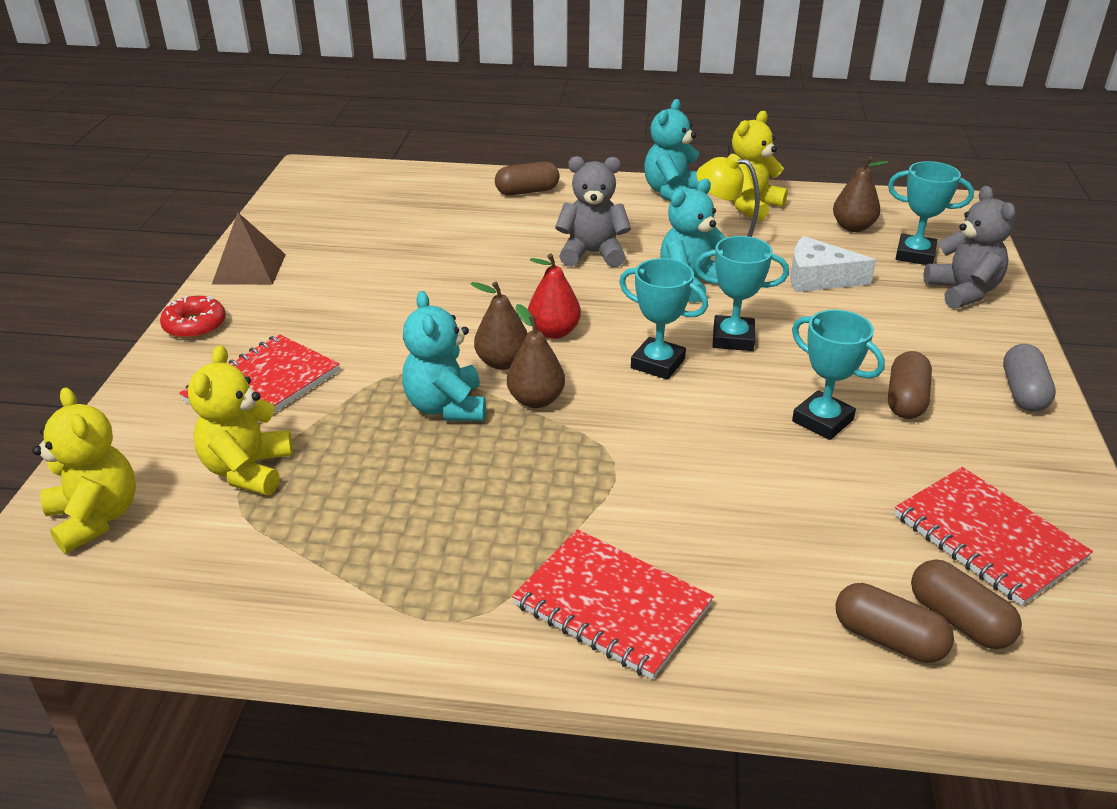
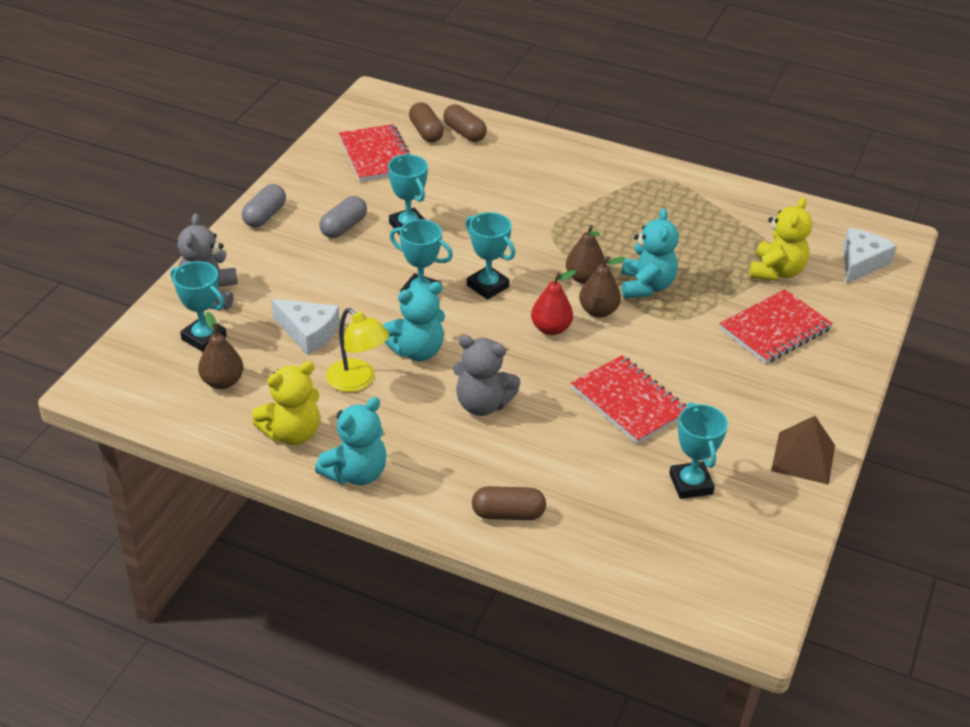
camera: 165 degrees left, 5 degrees up
yellow teddy bear [32,387,136,554] -> white cheese [843,228,897,284]
red donut [160,296,226,339] -> none
red notebook [512,529,714,680] -> red notebook moved to [571,355,686,444]
brown capsule [888,351,932,419] -> grey capsule [319,196,367,238]
none -> turquoise trophy [669,402,728,499]

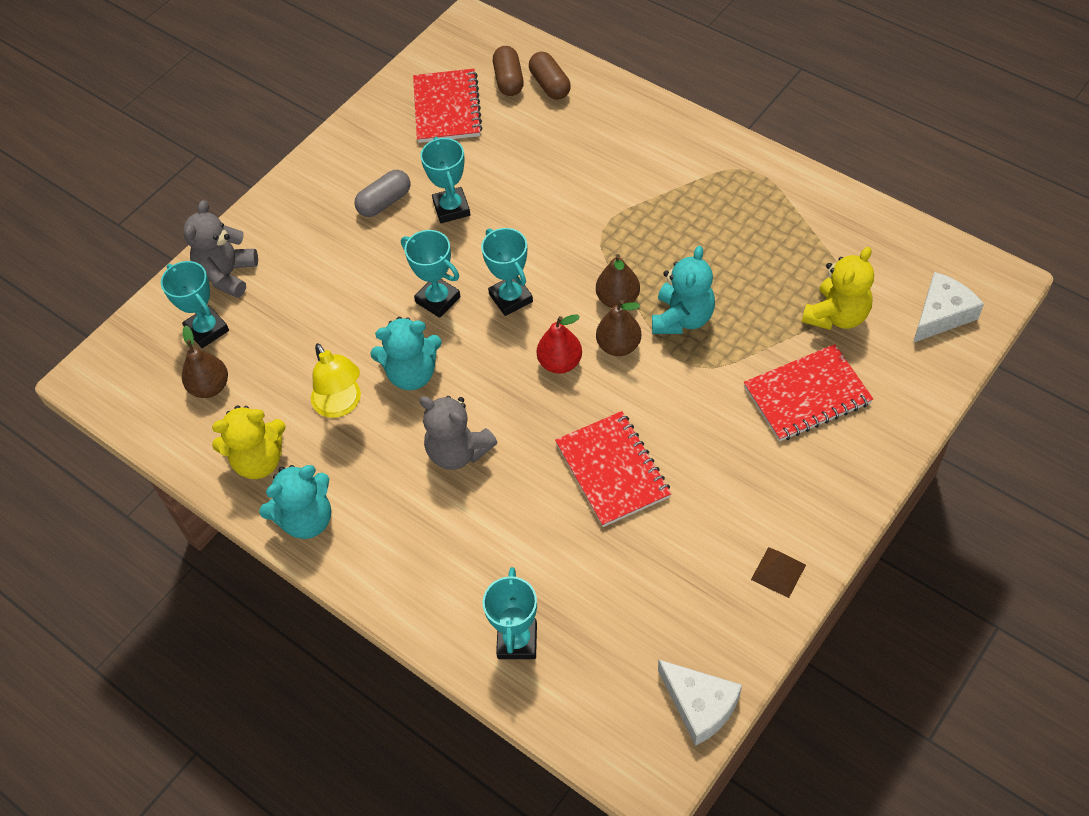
camera: 20 degrees right, 15 degrees up
grey capsule [242,184,286,228] -> none
white cheese [271,299,340,355] -> white cheese moved to [658,659,742,746]
brown capsule [472,486,546,520] -> none
turquoise trophy [669,402,728,499] -> turquoise trophy moved to [482,567,537,659]
brown pyramid [771,416,835,485] -> brown pyramid [751,547,806,598], size x0.66

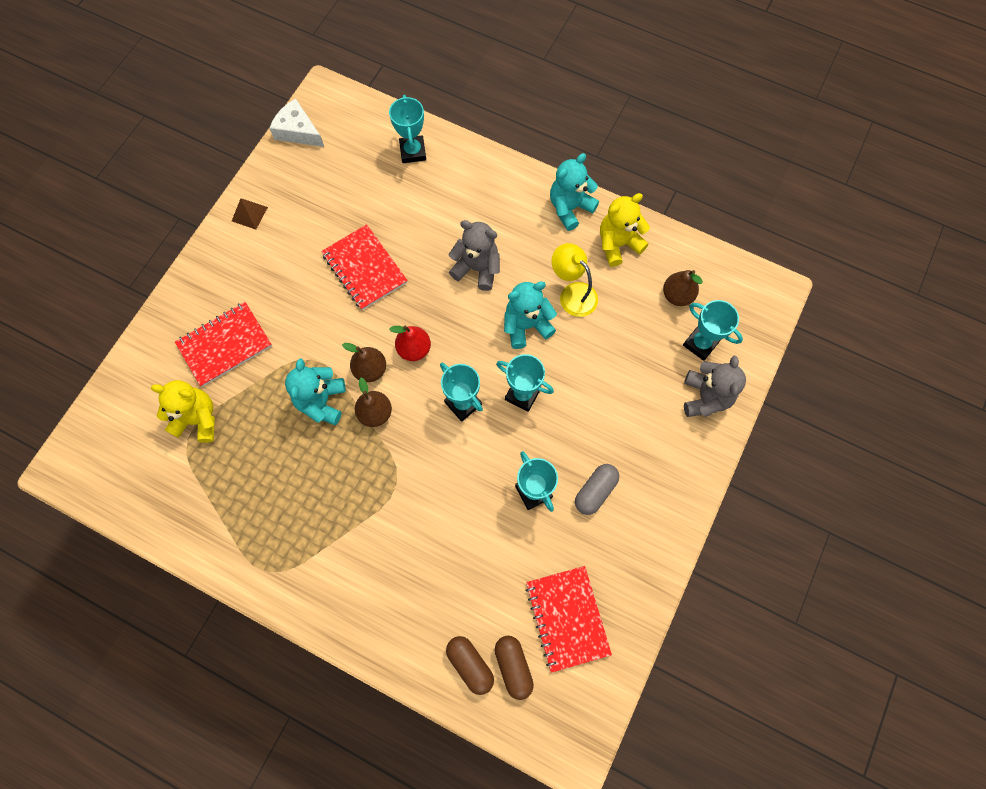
camera: 165 degrees right, 15 degrees up
yellow teddy bear [802,247,874,330] -> yellow teddy bear turned 75 degrees clockwise [151,380,215,443]
white cheese [913,272,984,343] -> none

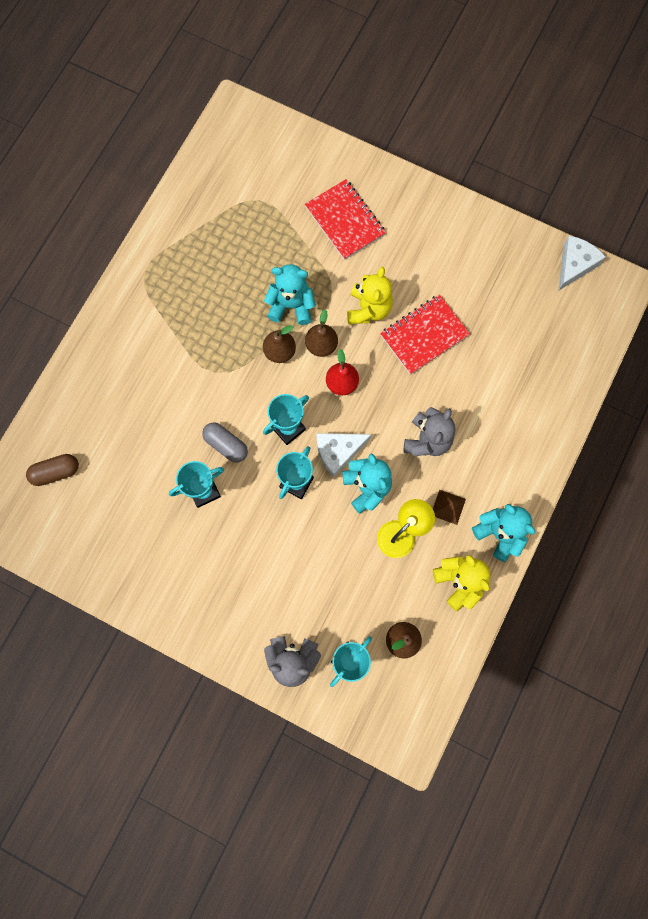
camera: 90 degrees right, 5 degrees up
yellow teddy bear [151,380,215,443] -> yellow teddy bear moved to [347,267,393,324]
brown pyramid [232,198,268,230] -> brown pyramid moved to [433,490,466,525]
turquoise trophy [389,95,426,163] -> none
brown capsule [446,636,494,695] -> none
red notebook [525,566,612,673] -> none
grey capsule [575,464,619,515] -> grey capsule moved to [202,422,248,463]
none -> white cheese [316,433,371,477]

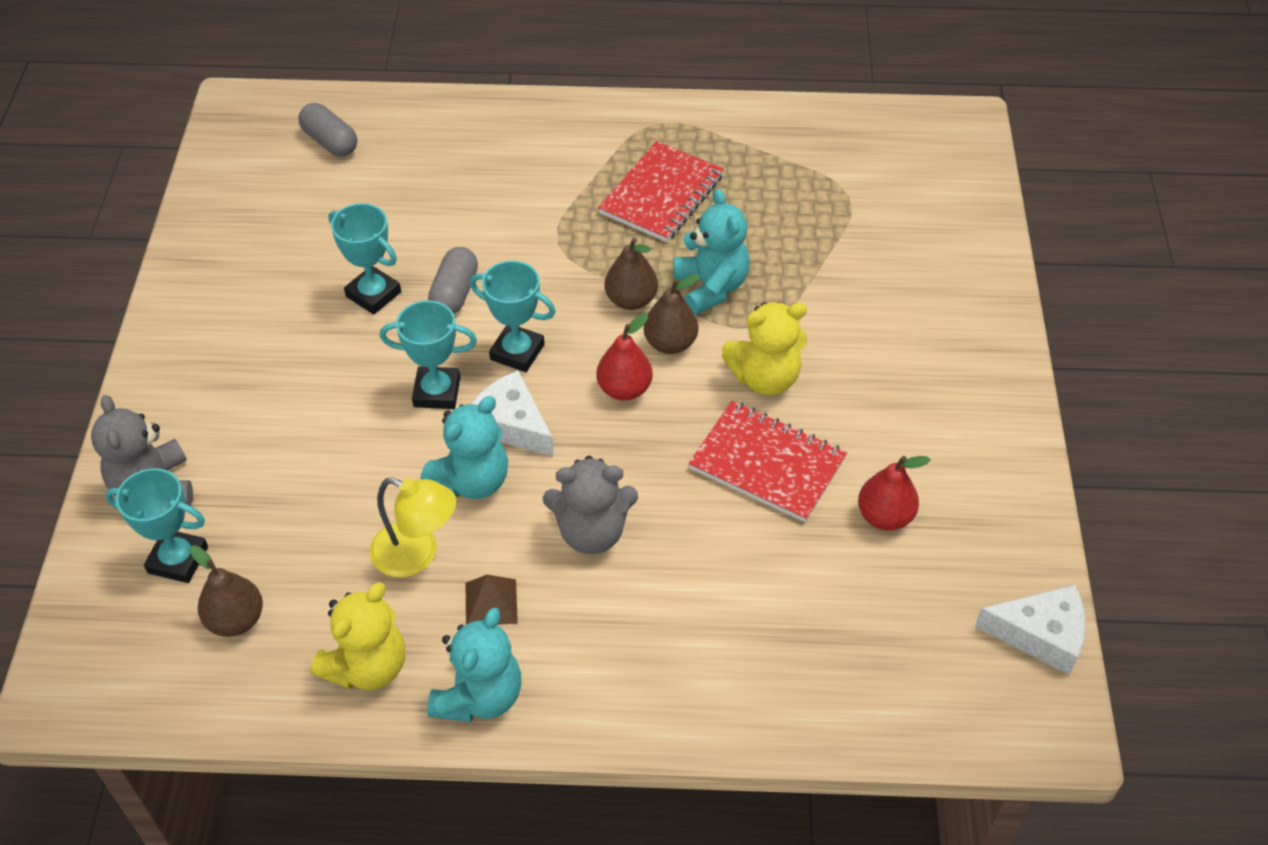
camera: 65 degrees right, 25 degrees down
brown capsule [26,454,79,486] -> grey capsule [298,103,357,157]
red notebook [305,179,386,260] -> red notebook moved to [598,141,724,242]
none -> red pear [858,456,931,531]

